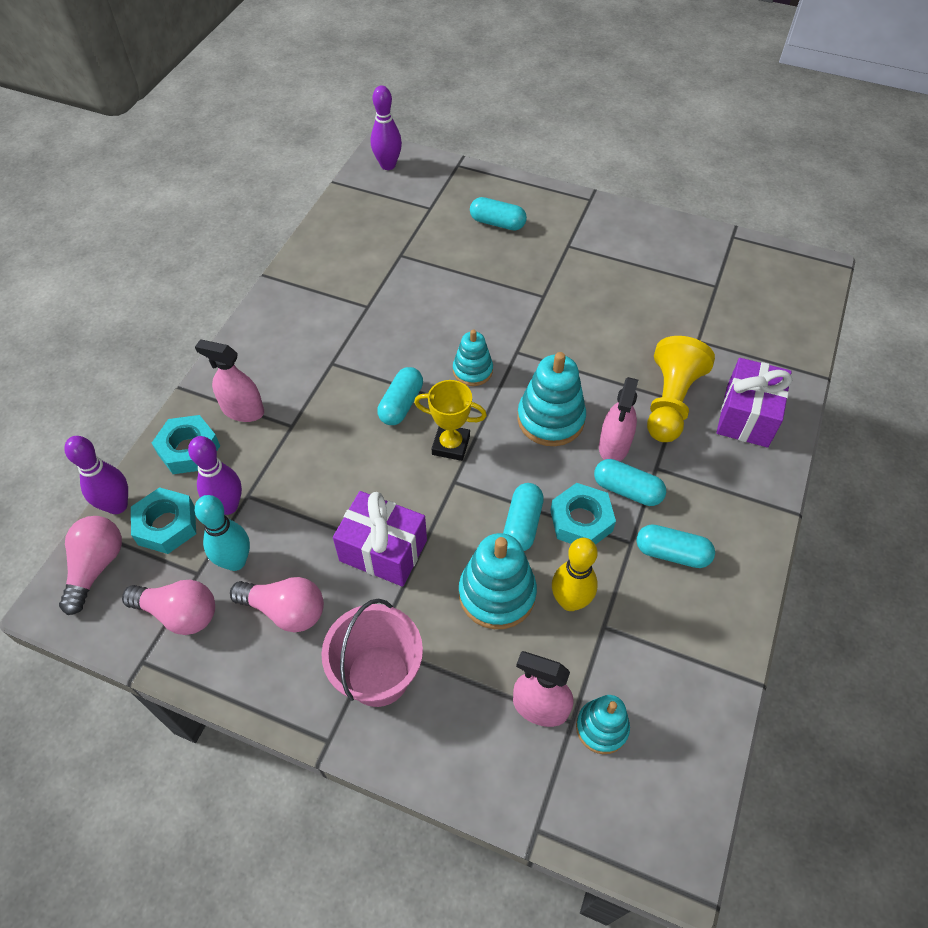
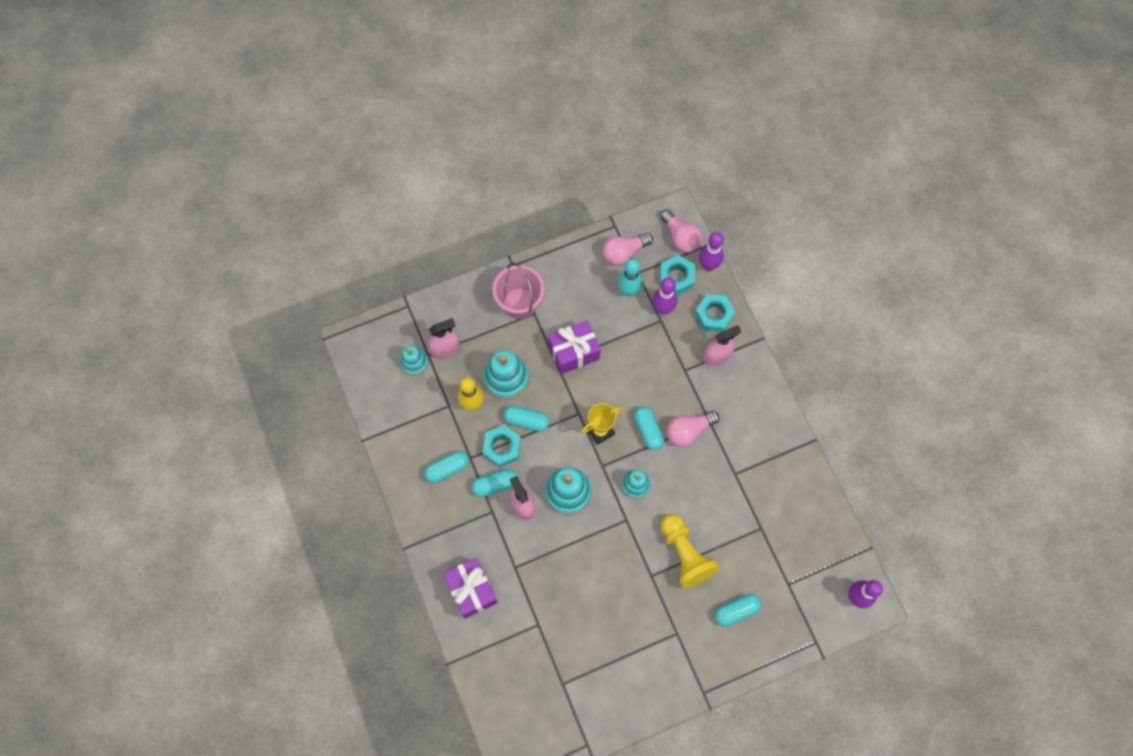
camera: 135 degrees right, 15 degrees up
pink light bulb [230,577,324,632] -> pink light bulb moved to [666,411,719,447]
turquoise capsule [503,483,544,551] -> turquoise capsule turned 45 degrees counterclockwise [504,406,549,431]
yellow pawn [647,336,715,442] -> yellow pawn moved to [660,514,719,589]

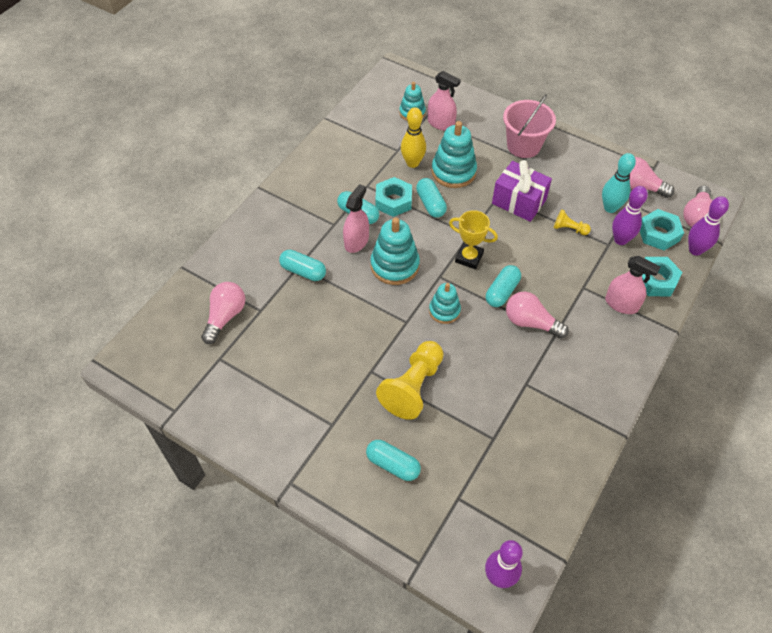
camera: 55 degrees right, 15 degrees down
turquoise capsule [424,451,469,483] -> turquoise capsule moved to [279,250,326,281]
purple gift [443,558,497,619] -> none
none -> pink light bulb [201,282,245,344]
none -> yellow pawn [554,209,591,235]

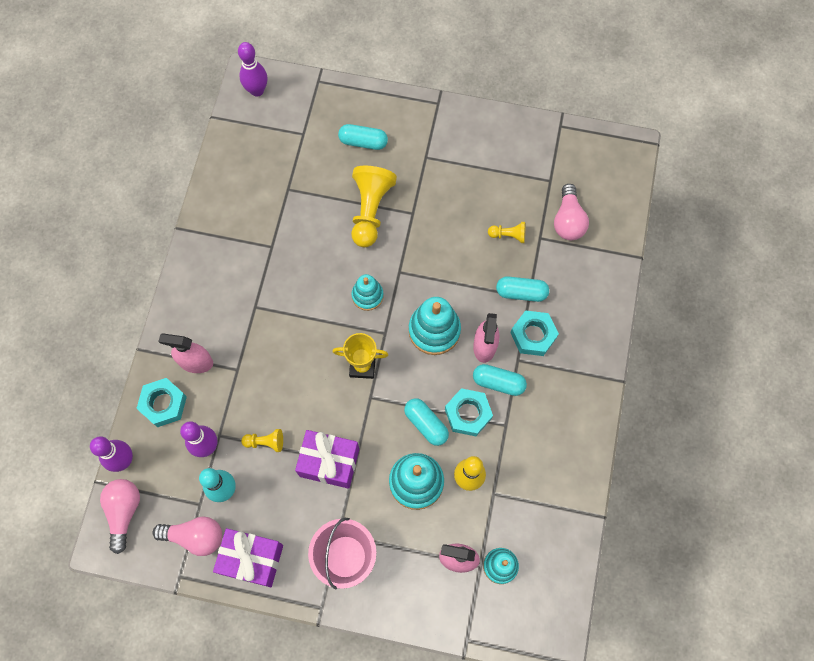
camera: 160 degrees right, 15 degrees up
turquoise capsule [486,265,521,307] -> none
pink light bulb [506,292,569,338] -> none
turquoise nut [640,209,684,251] -> turquoise nut moved to [510,310,559,356]
none -> purple gift [213,528,283,587]
none -> yellow pawn [488,222,525,243]

